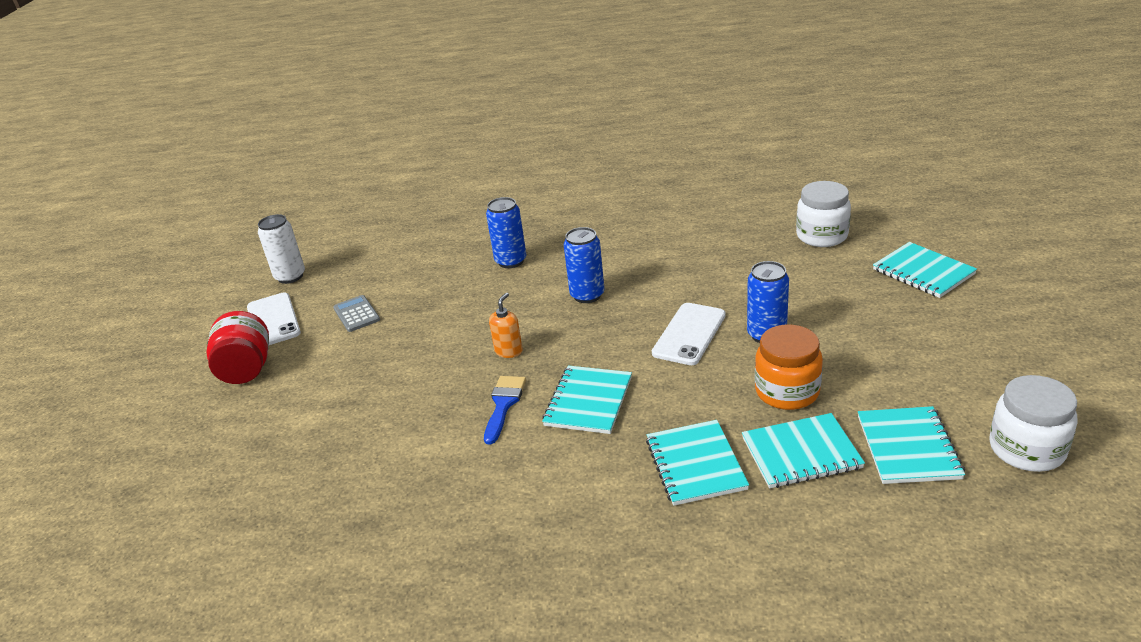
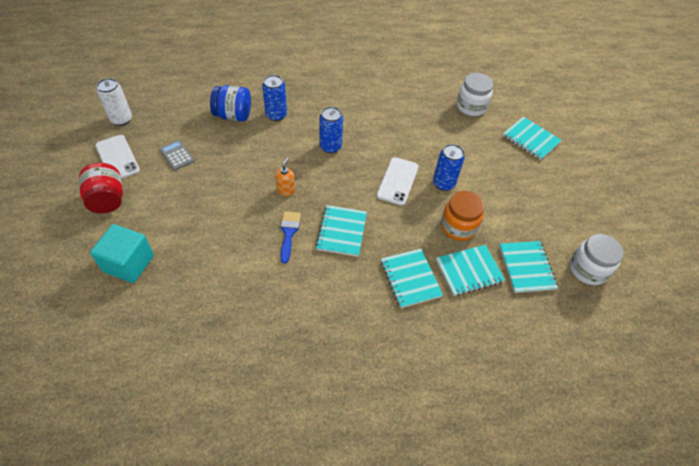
camera: 15 degrees left, 20 degrees up
none -> turquoise cube [90,224,154,283]
none -> blue jar [210,85,251,122]

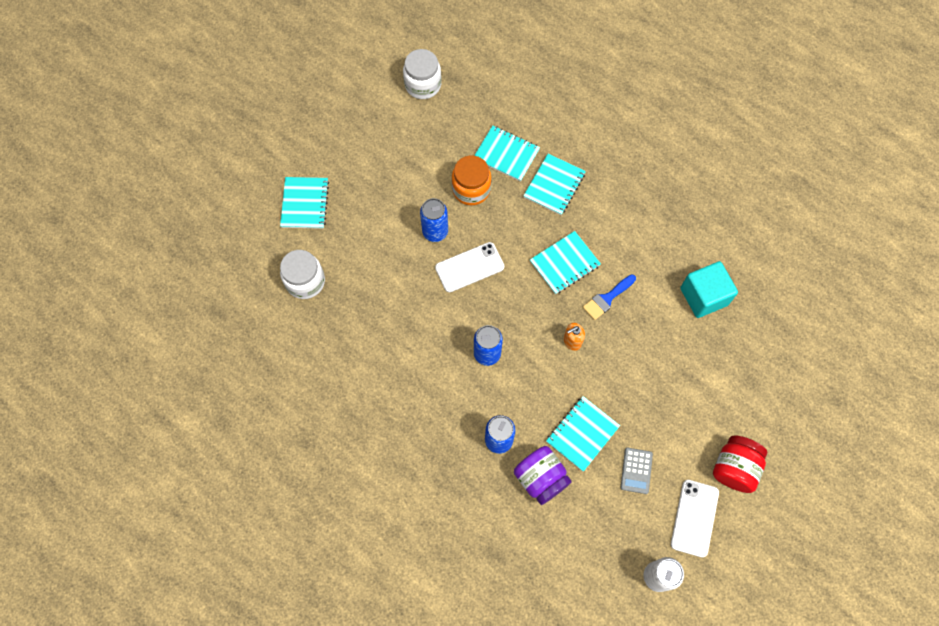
camera: 130 degrees left, 15 degrees up
turquoise cube [90,224,154,283] -> turquoise cube moved to [680,261,738,318]
blue jar [210,85,251,122] -> purple jar [514,446,572,505]
turquoise notebook [499,241,558,293] -> turquoise notebook moved to [546,396,620,472]

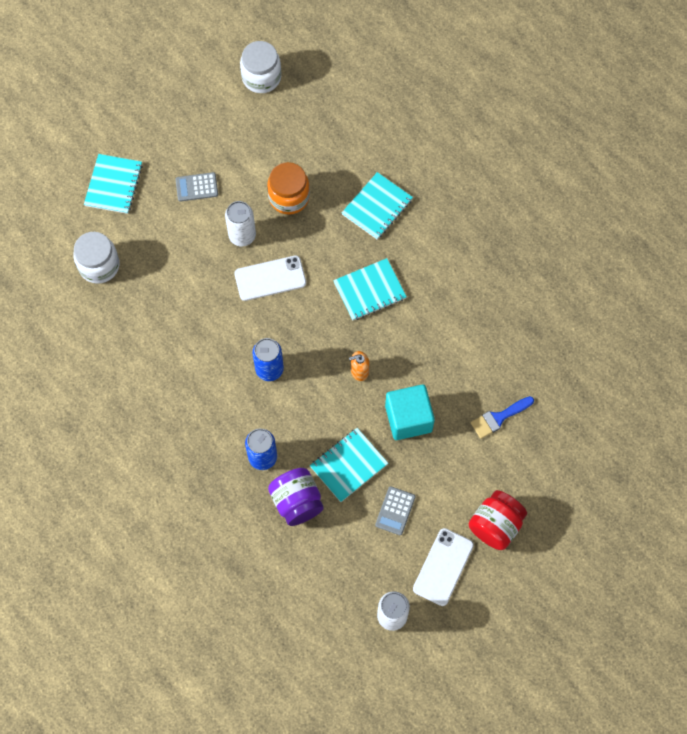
camera: 10 degrees right, 0 degrees up
blue can [420,198,448,242] -> white can [225,201,256,246]
turquoise notebook [474,126,540,182] -> none
blue brush [583,274,636,320] -> blue brush moved to [471,396,534,439]
turquoise cube [680,261,738,318] -> turquoise cube moved to [385,384,435,440]
none -> grey calculator [175,172,218,202]

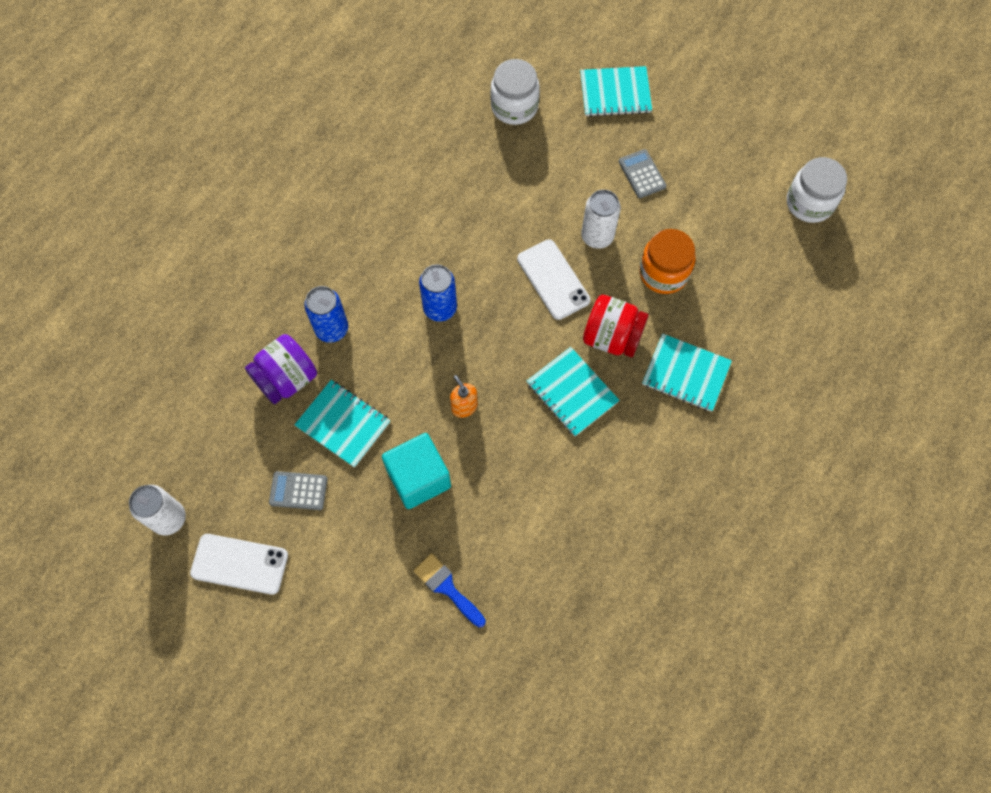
camera: 75 degrees right, 0 degrees up
red jar [469,490,527,550] -> red jar moved to [583,295,649,358]

